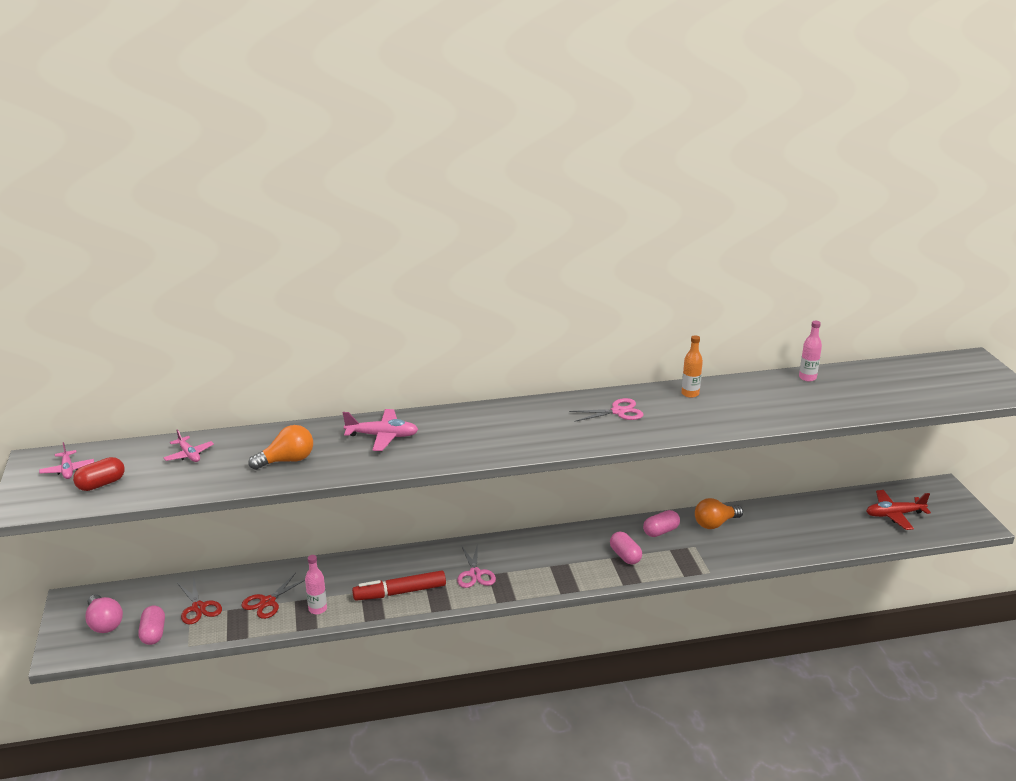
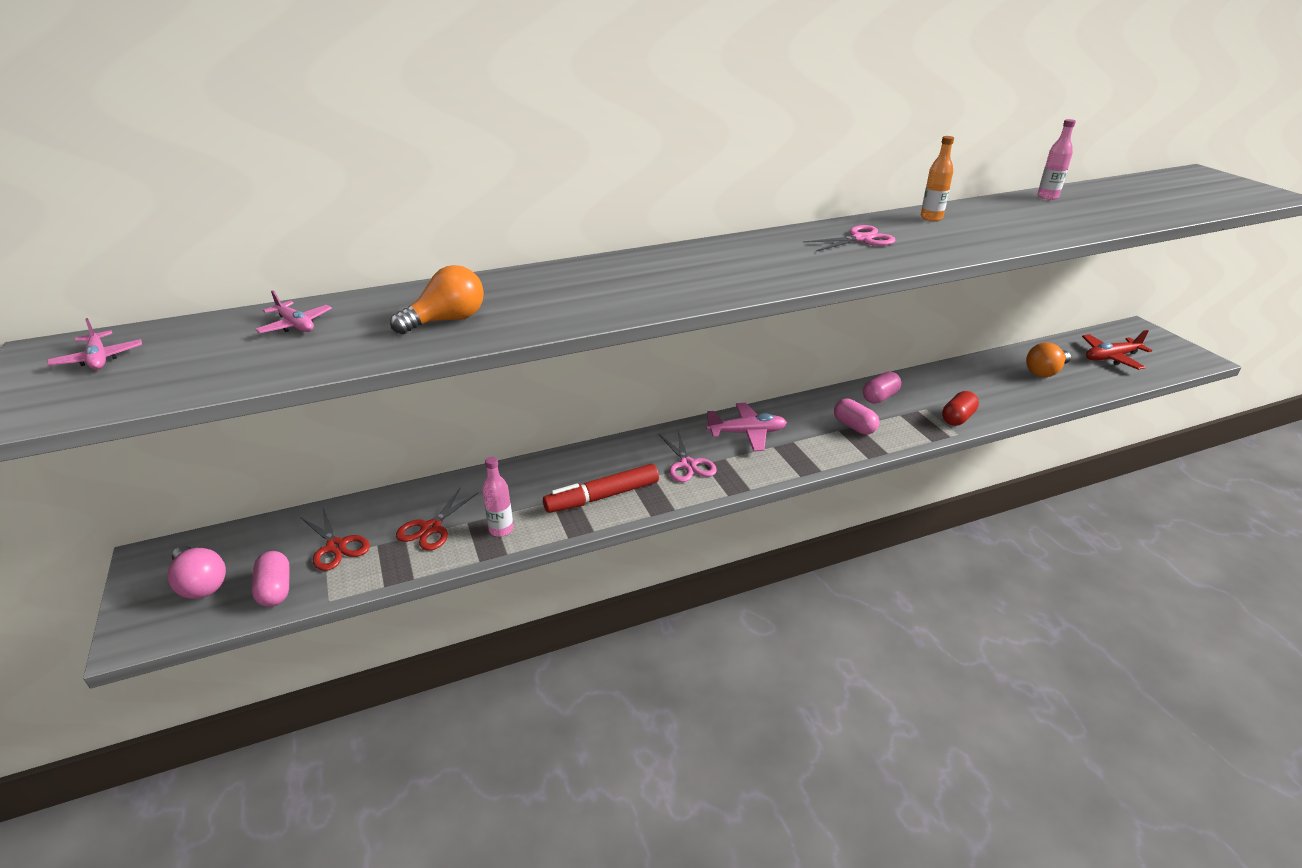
camera: 10 degrees left, 5 degrees up
red capsule [73,457,125,491] -> red capsule moved to [942,391,979,426]
pink plane [343,409,418,451] -> pink plane moved to [706,403,787,451]
orange light bulb [695,498,743,529] -> orange light bulb moved to [1026,342,1071,377]

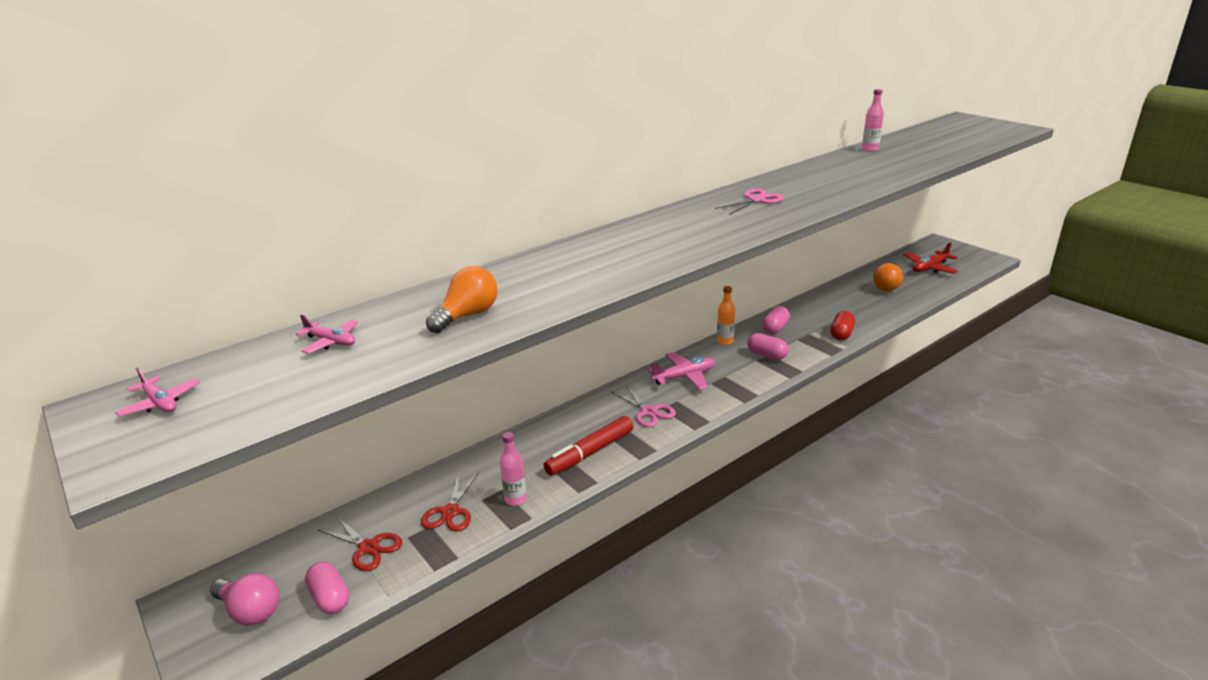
camera: 15 degrees left, 5 degrees down
orange bottle [921,136,954,221] -> orange bottle moved to [717,286,735,345]

